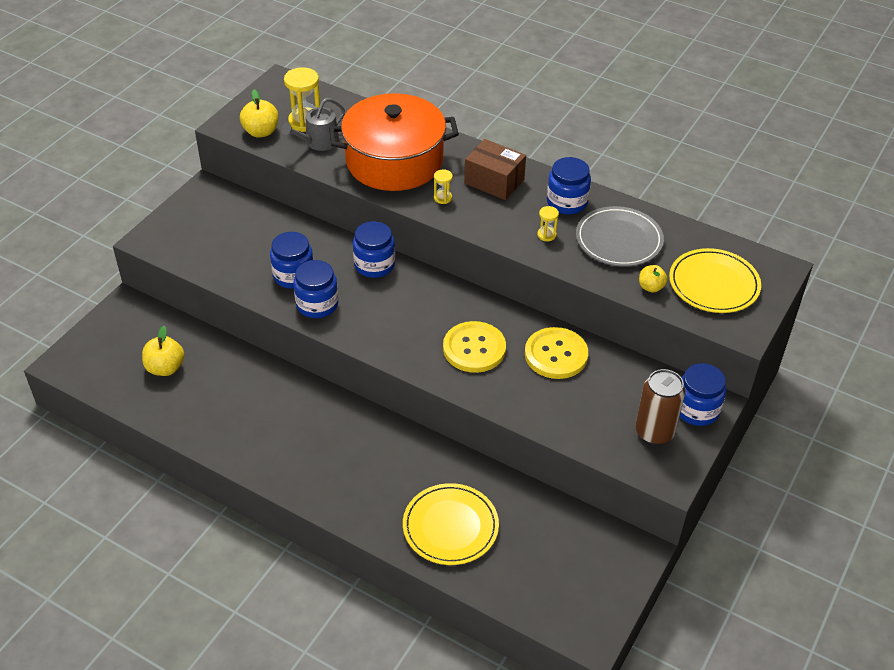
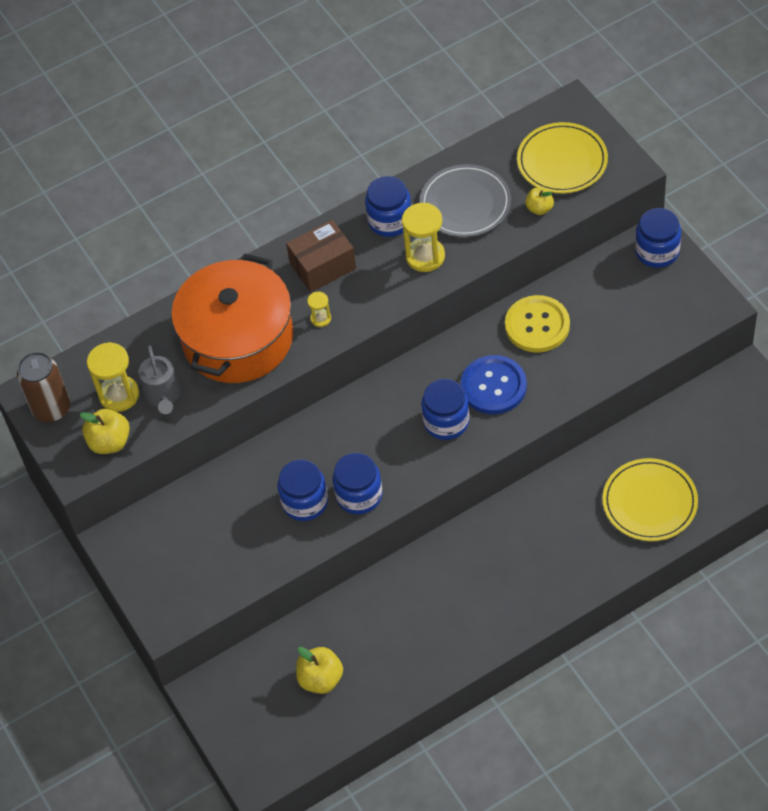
camera: 55 degrees left, 10 degrees up
blue jar [353,221,395,278] -> blue jar moved to [421,379,469,440]
yellow button [443,321,506,373] -> blue button [461,355,527,414]
yellow hourglass [537,206,559,241] -> yellow hourglass [402,203,445,272], size x1.94
brown can [636,369,685,445] -> brown can moved to [17,352,70,422]

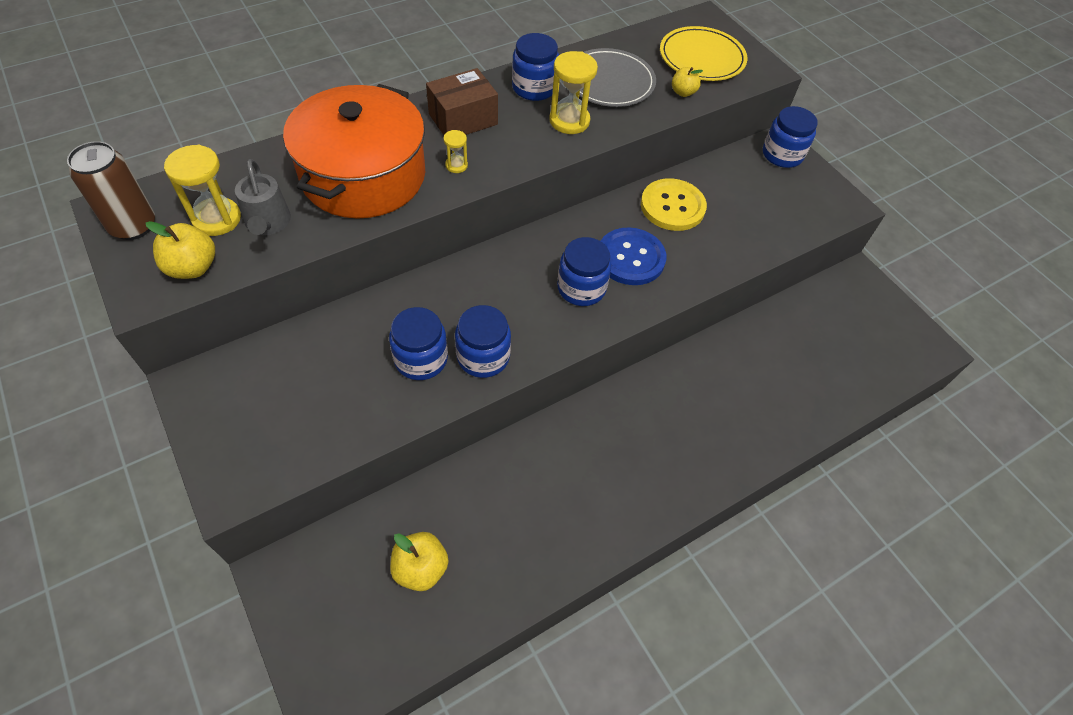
camera: 10 degrees left, 0 degrees up
yellow plate [602,458,698,541] -> none

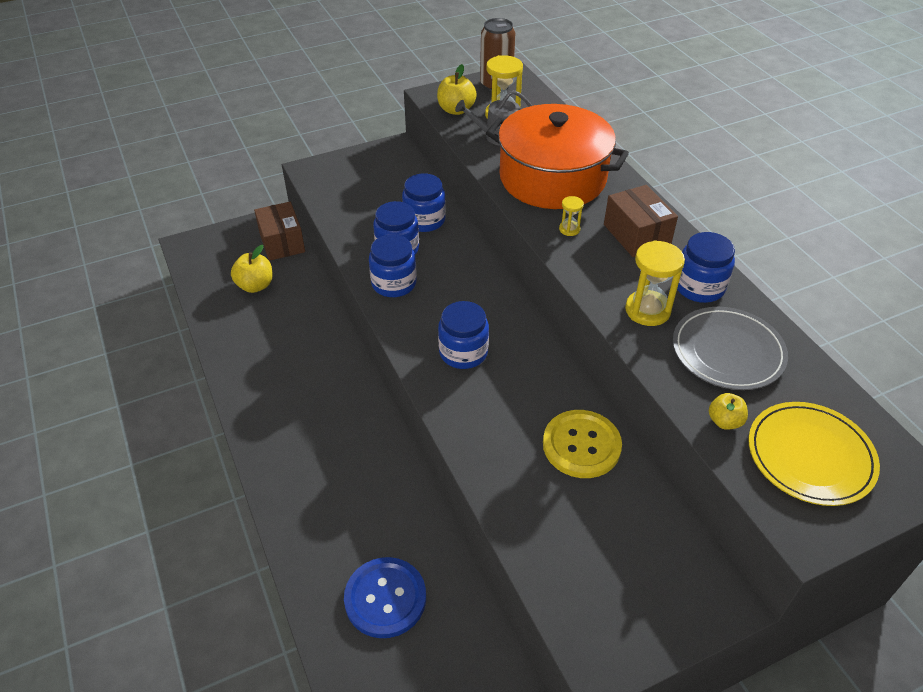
camera: 100 degrees right, 10 degrees down
blue button [601,227,666,285] -> blue button moved to [344,557,426,638]
blue jar [763,106,818,168] -> blue jar moved to [402,173,446,232]
none -> brown box [254,202,305,261]

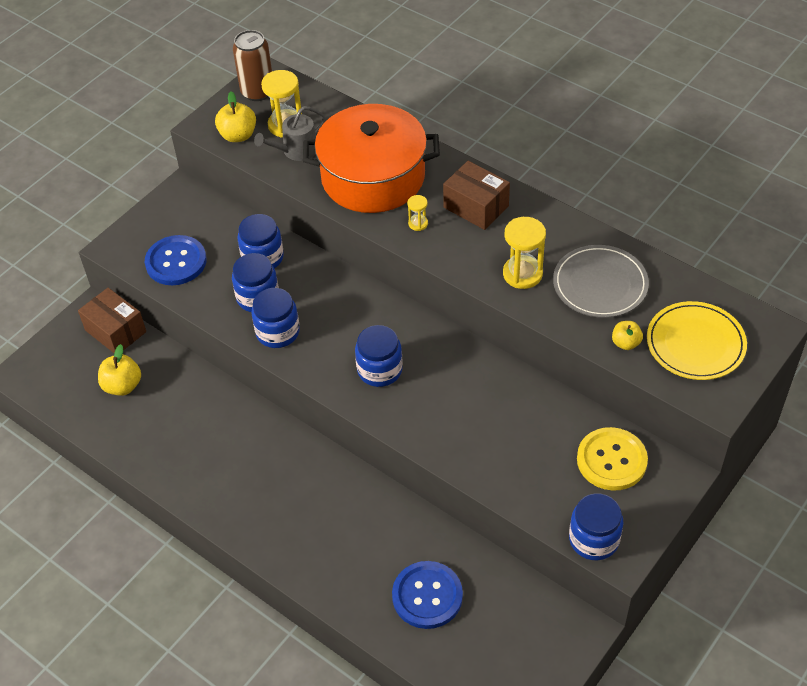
camera: 25 degrees left, 5 degrees up
yellow button [543,410,622,478] -> yellow button moved to [577,427,648,491]
blue jar [677,232,735,303] -> blue jar moved to [569,493,623,560]
none -> blue button [145,235,207,285]

